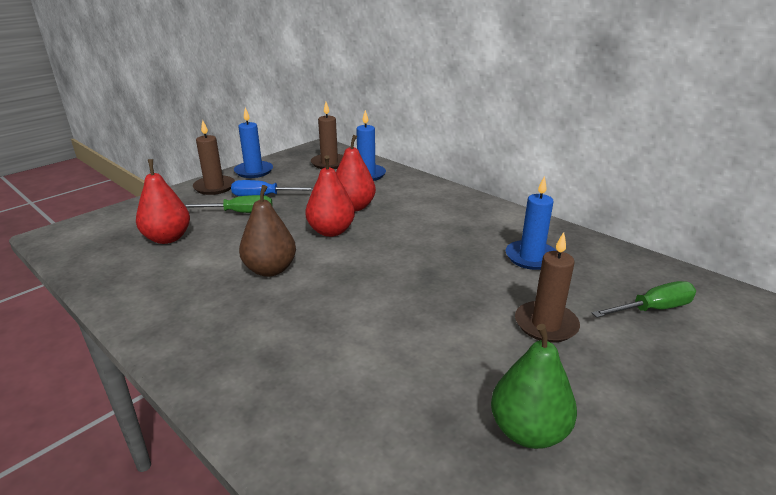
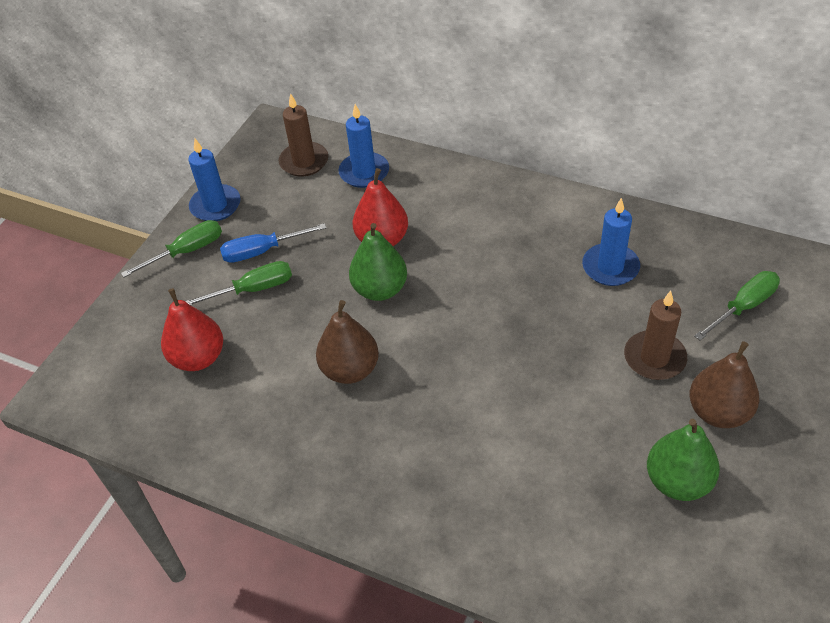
camera: 15 degrees left, 20 degrees up
brown candle [193,119,235,195] -> green screwdriver [121,220,222,278]
red pear [305,155,355,237] -> green pear [349,223,407,301]
none -> brown pear [689,341,759,428]

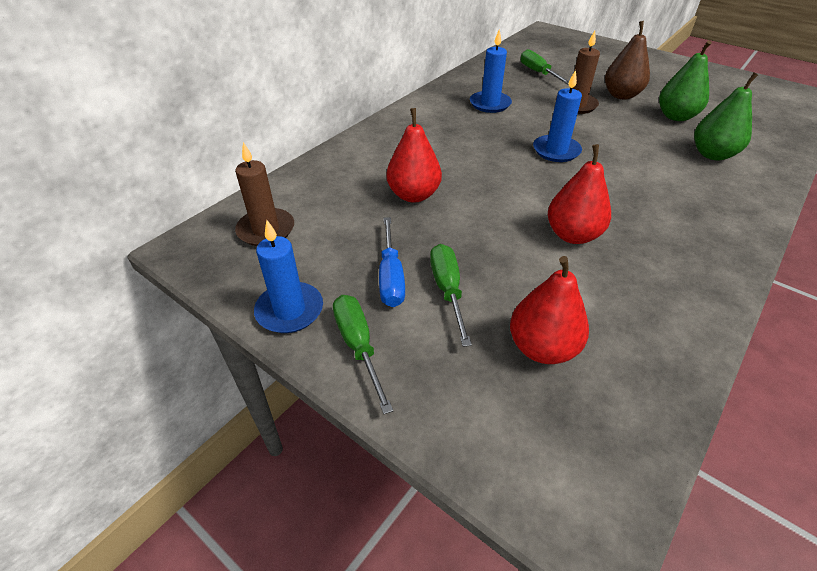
camera: 80 degrees left, 5 degrees down
brown pear [316,300,379,384] -> red pear [548,144,611,244]
blue candle [339,104,389,188] -> blue candle moved to [533,70,582,162]
green pear [349,223,407,301] -> green pear moved to [694,73,758,160]

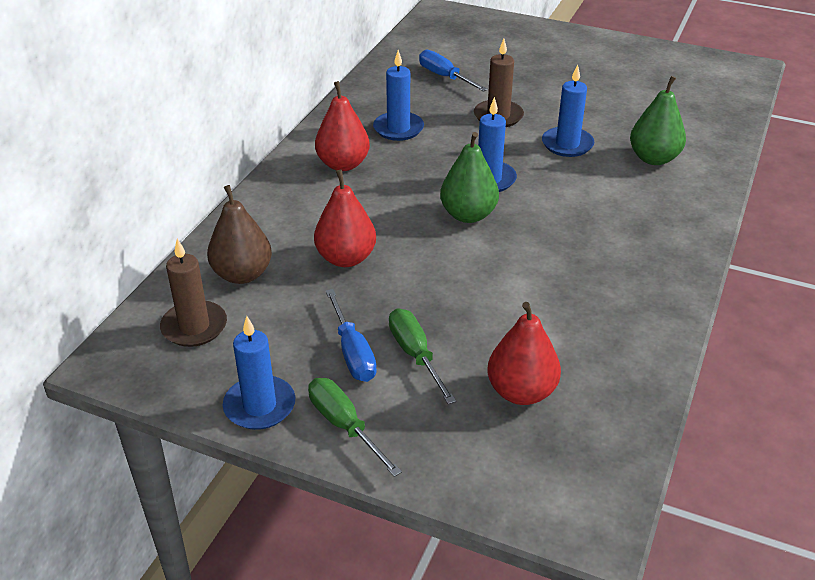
camera: 15 degrees left, 5 degrees down
green screwdriver [521,49,569,84] -> blue screwdriver [419,50,488,92]
red pear [548,144,611,244] -> red pear moved to [315,81,370,171]
brown pear [605,21,650,100] -> brown pear moved to [207,185,272,284]
green pear [659,40,712,121] -> green pear moved to [440,132,499,223]
none -> blue candle [542,64,595,157]

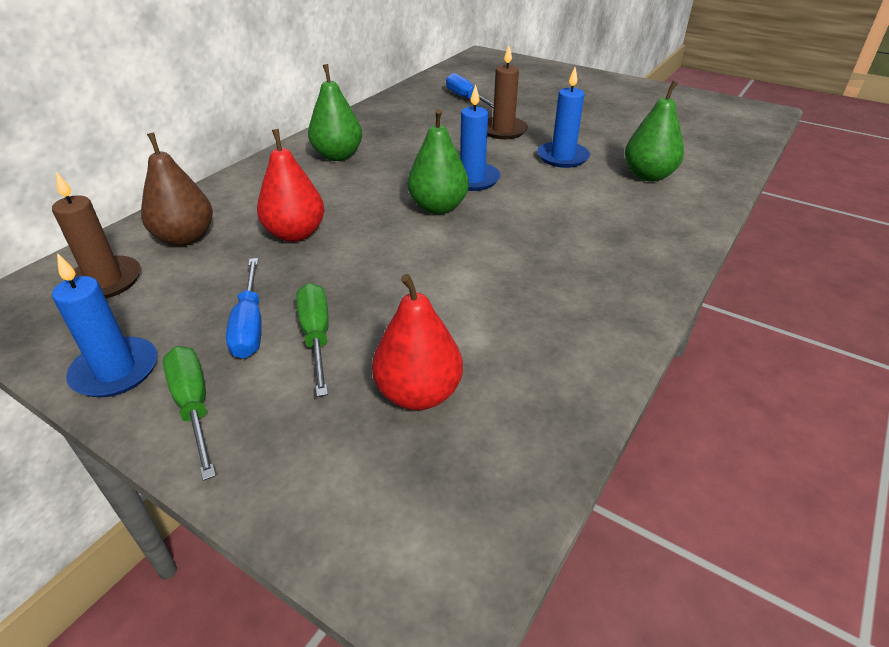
camera: 10 degrees right, 0 degrees up
red pear [315,81,370,171] -> green pear [308,64,362,161]
blue candle [373,50,424,141] -> none

